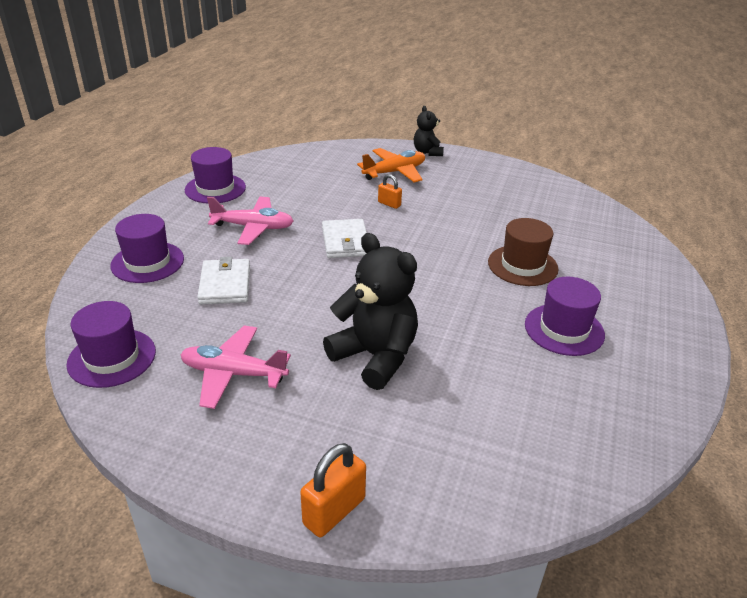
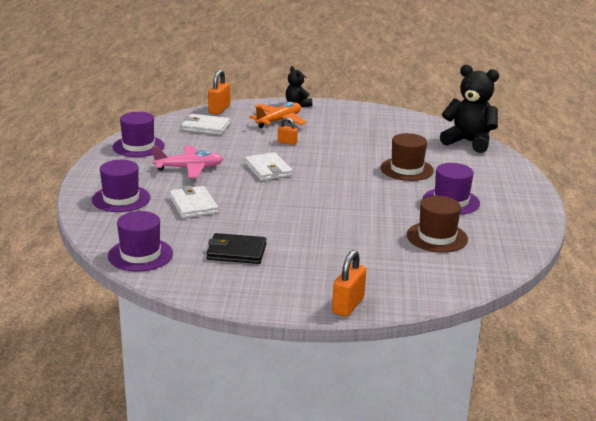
camera: 15 degrees left, 10 degrees down
pink plane [181,325,291,409] -> black wallet [207,233,267,264]
black teddy bear [323,233,418,390] -> black teddy bear moved to [440,65,499,153]
none -> white wallet [181,114,230,135]
none -> orange padlock [208,70,230,114]
none -> brown hat [407,196,468,253]

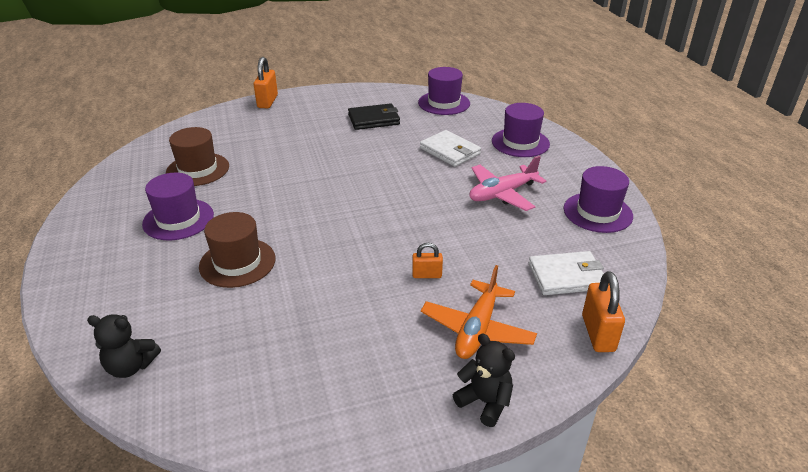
camera: 160 degrees right, 10 degrees up
white wallet [245,152,293,181] -> none
black teddy bear [440,65,499,153] -> black teddy bear [87,315,161,378], size x0.55

